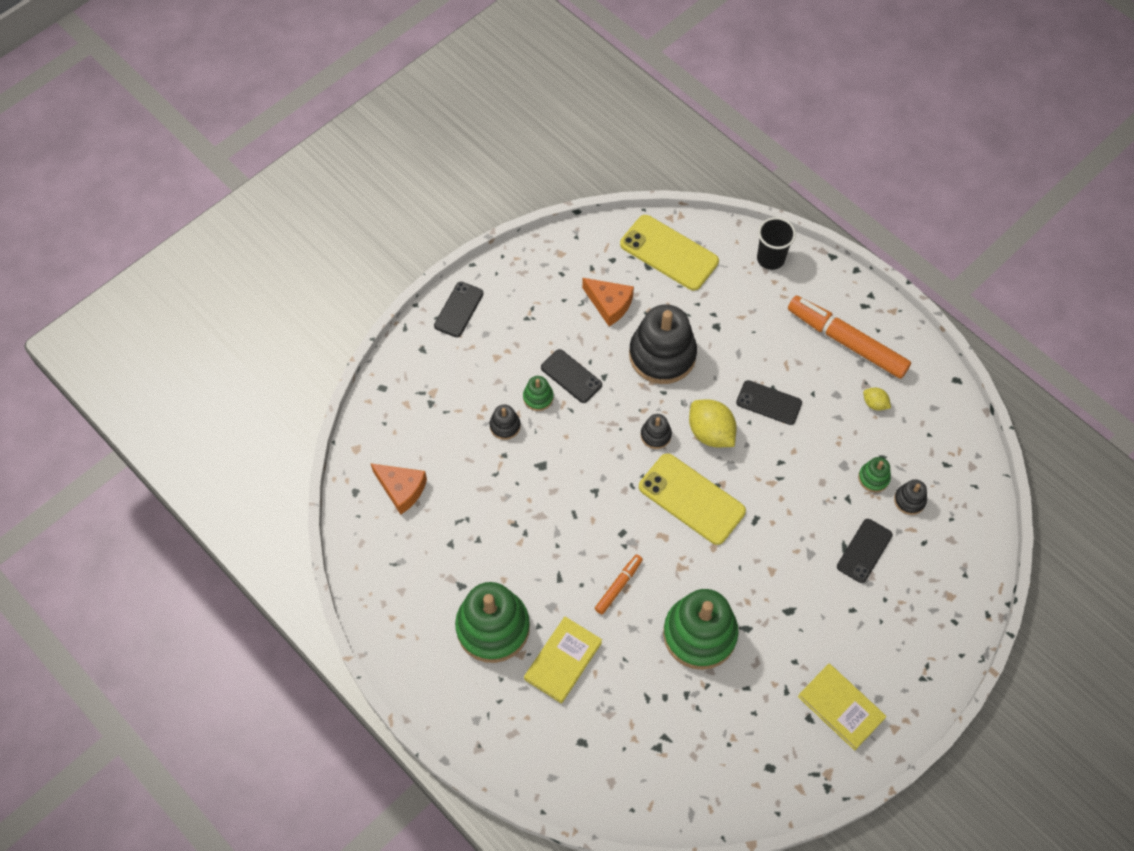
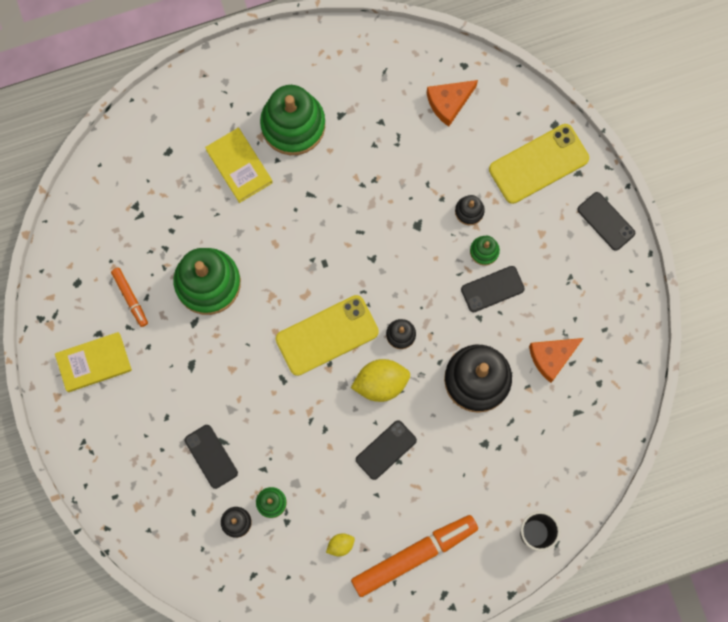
camera: 115 degrees right, 15 degrees up
orange marker [595,554,643,615] -> orange marker moved to [111,268,148,327]
yellow phone [620,215,719,290] -> yellow phone moved to [489,124,589,204]

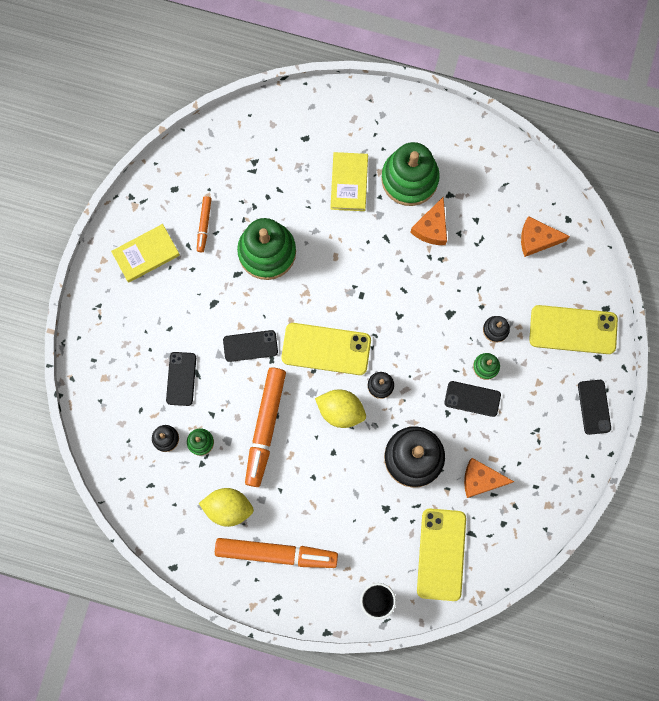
camera: 35 degrees right, 0 degrees up
yellow book [55,332,132,392] -> yellow book turned 45 degrees counterclockwise [111,224,180,283]
yellow lemon [326,534,355,556] -> yellow lemon [199,488,254,527], size x1.95
black phone [356,420,417,480] -> black phone moved to [223,330,278,362]
none -> orange marker [245,367,286,487]
none -> orange cheese [410,197,447,245]
none -> yellow phone [417,508,466,601]

